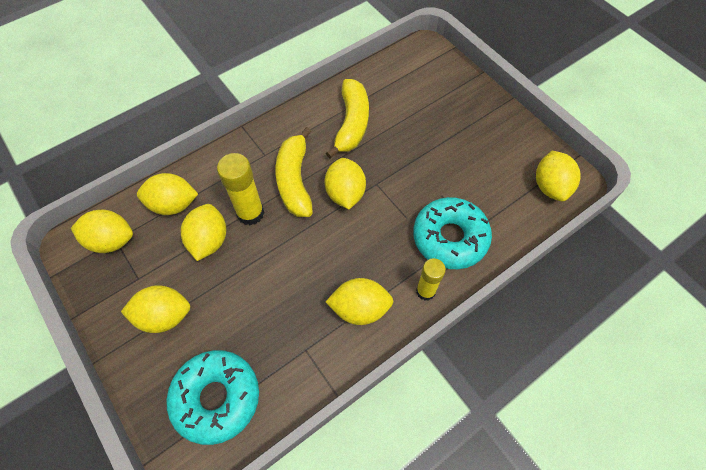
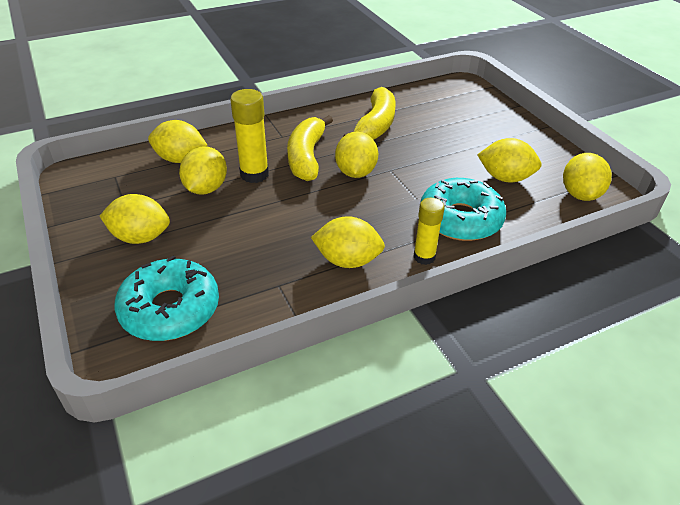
camera: 10 degrees right, 20 degrees down
yellow lemon [71,210,133,253] -> yellow lemon moved to [477,138,542,183]

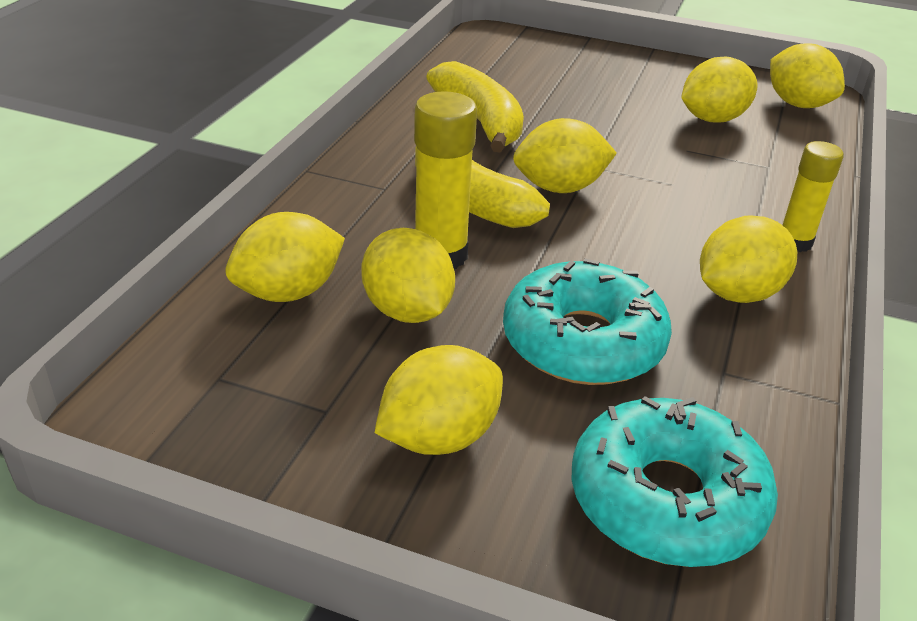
camera: 45 degrees left, 5 degrees down
yellow lemon [335,132,378,178] -> yellow lemon turned 60 degrees counterclockwise [513,118,617,193]
turquoise donut [420,178,506,241] -> turquoise donut moved to [503,259,672,385]

